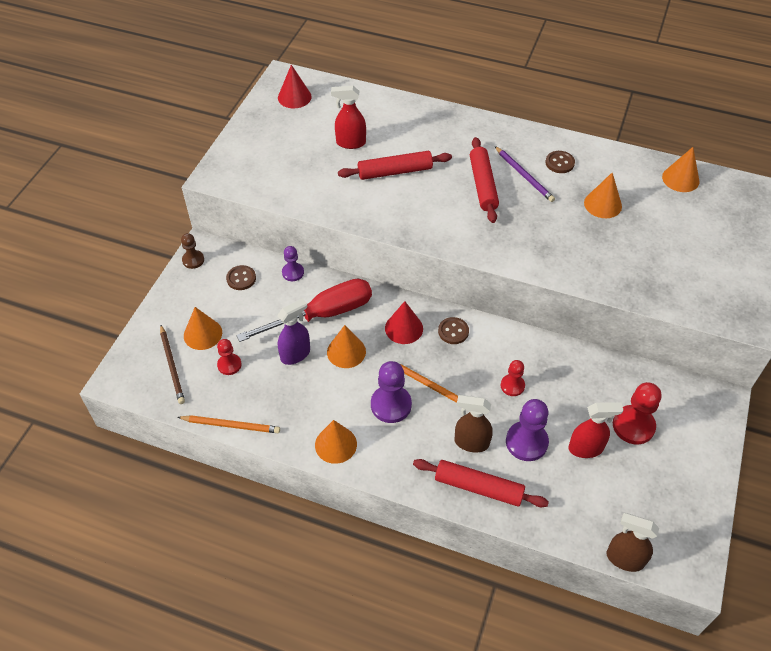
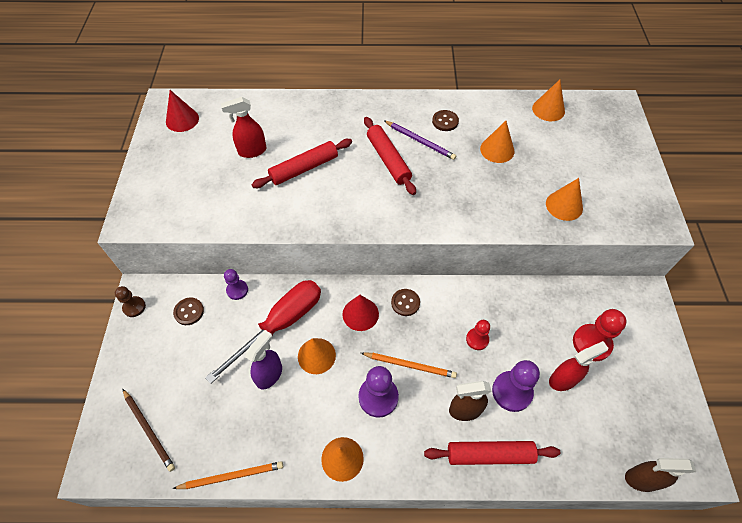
camera: 20 degrees left, 5 degrees up
orange cone [184,307,222,350] -> orange cone moved to [546,178,583,221]
red pawn [217,339,242,375] -> none

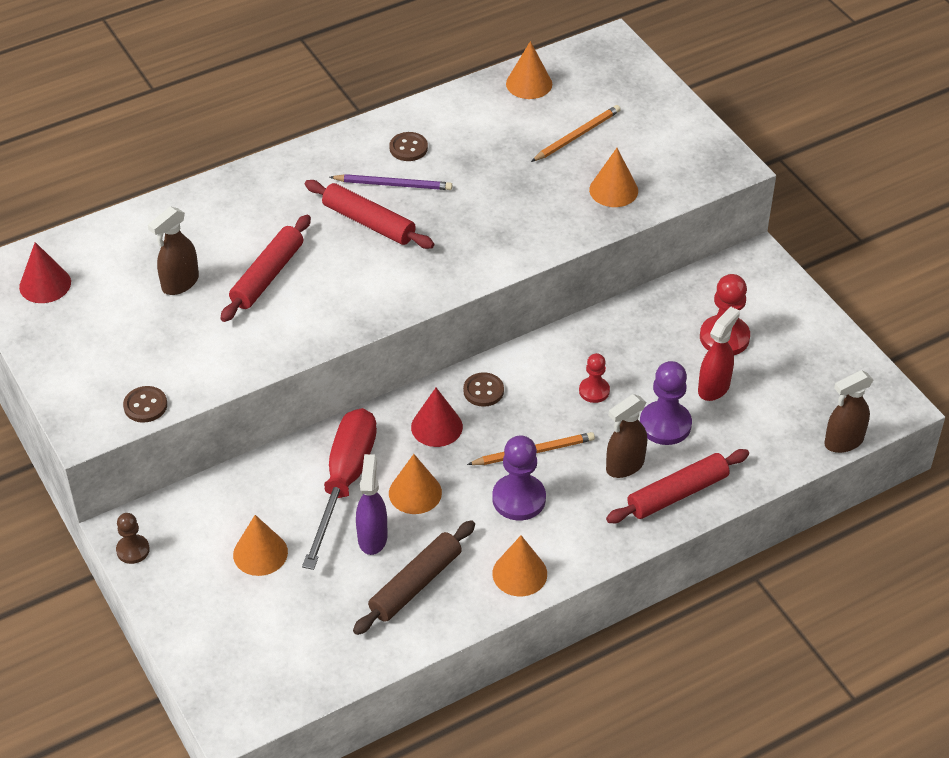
camera: 30 degrees left, 10 degrees down
brown pencil [122,389,175,472] -> none
brown button [173,298,204,325] -> brown button moved to [123,386,167,423]
orange pencil [173,461,283,489] -> orange pencil moved to [531,105,621,162]
red spray bottle [221,97,266,158] -> brown spray bottle [148,206,199,295]
purple pawn [224,269,248,300] -> none
orange cone [480,121,515,163] -> orange cone moved to [233,515,288,576]
none -> brown rolling pin [353,520,475,635]

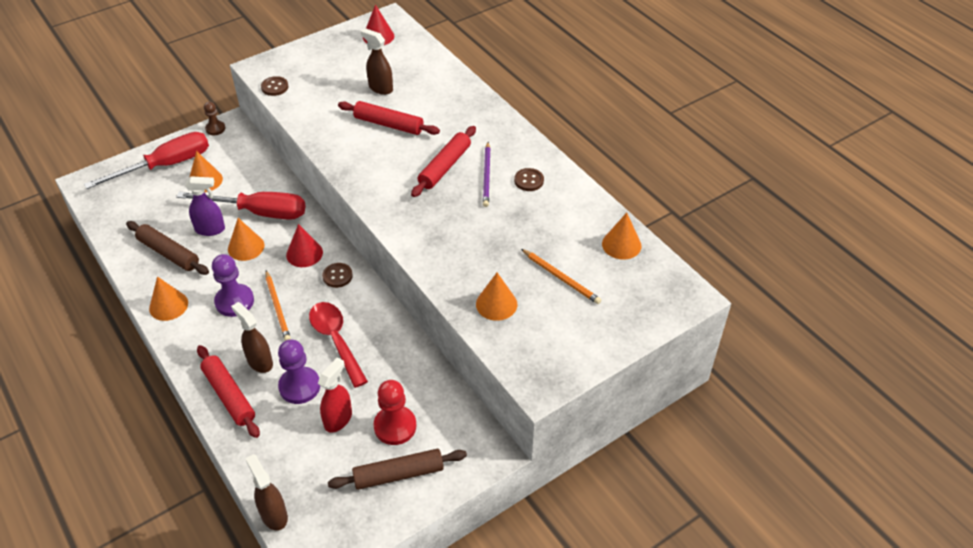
camera: 85 degrees right, 0 degrees up
red pawn [579,353,610,403] -> red spoon [309,302,368,388]
red spray bottle [698,307,740,401] -> red spray bottle turned 90 degrees counterclockwise [318,358,352,433]
none -> red screwdriver [84,132,209,189]
none -> brown rolling pin [328,449,467,490]

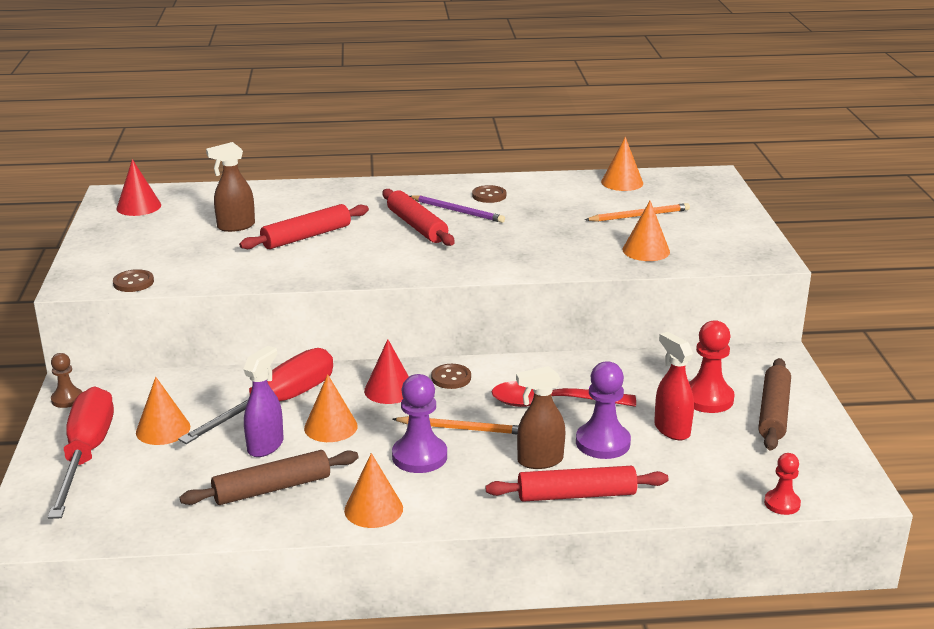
camera: 60 degrees left, 20 degrees down
brown spray bottle [245,454,288,531] -> red pawn [764,453,801,515]

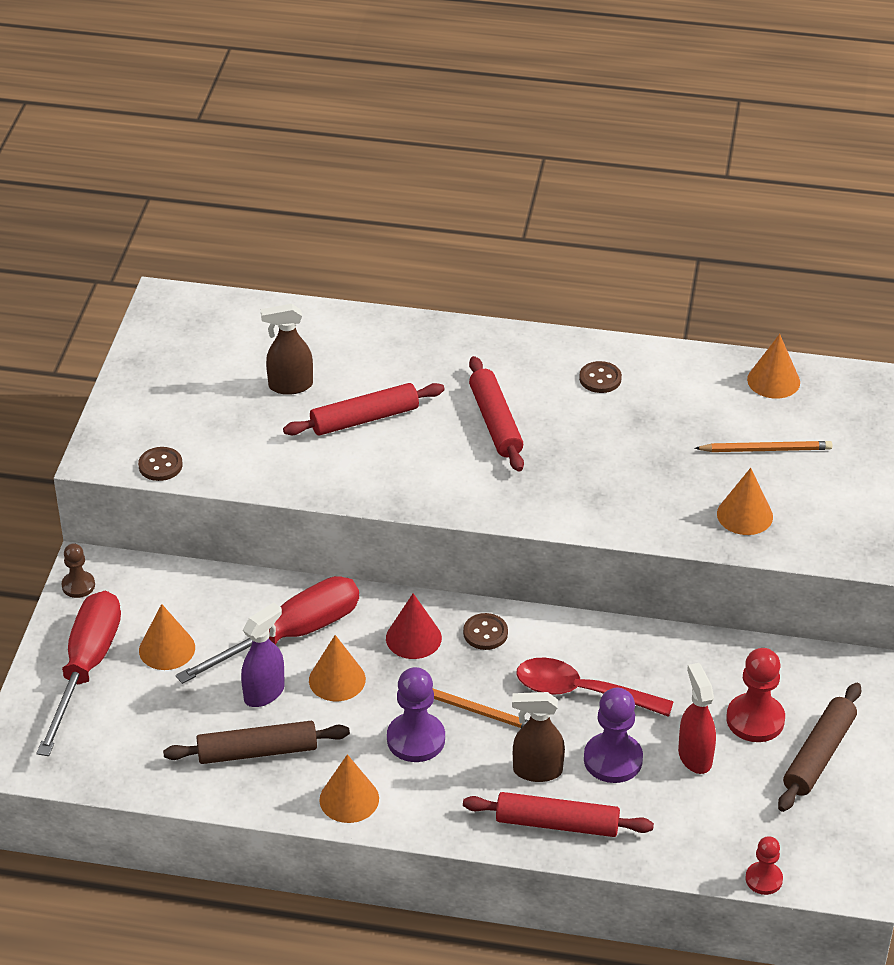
camera: 15 degrees right, 15 degrees up
red cone [116,159,161,216] -> none
purple pencil [410,195,505,223] -> none

